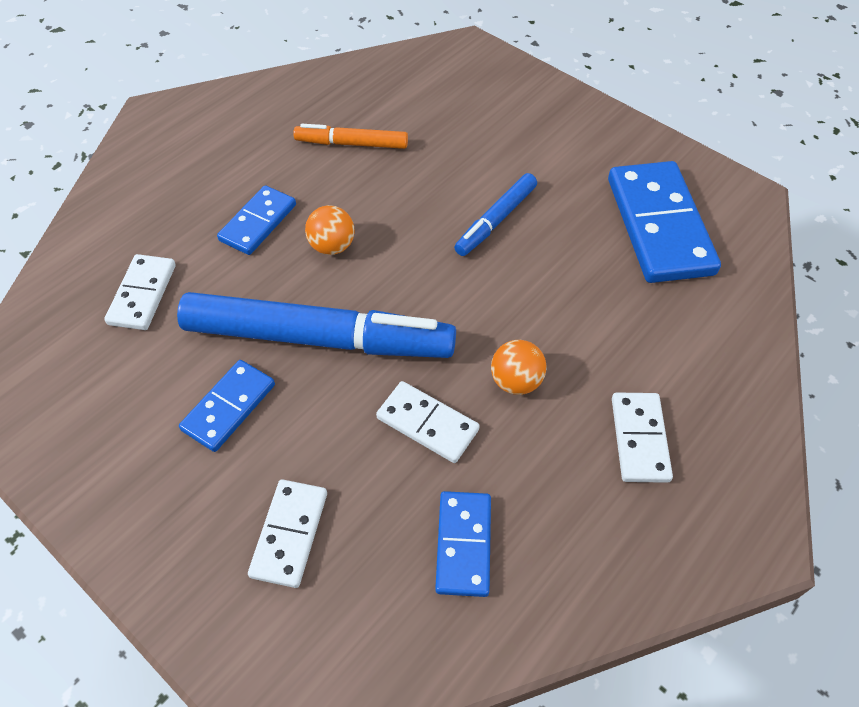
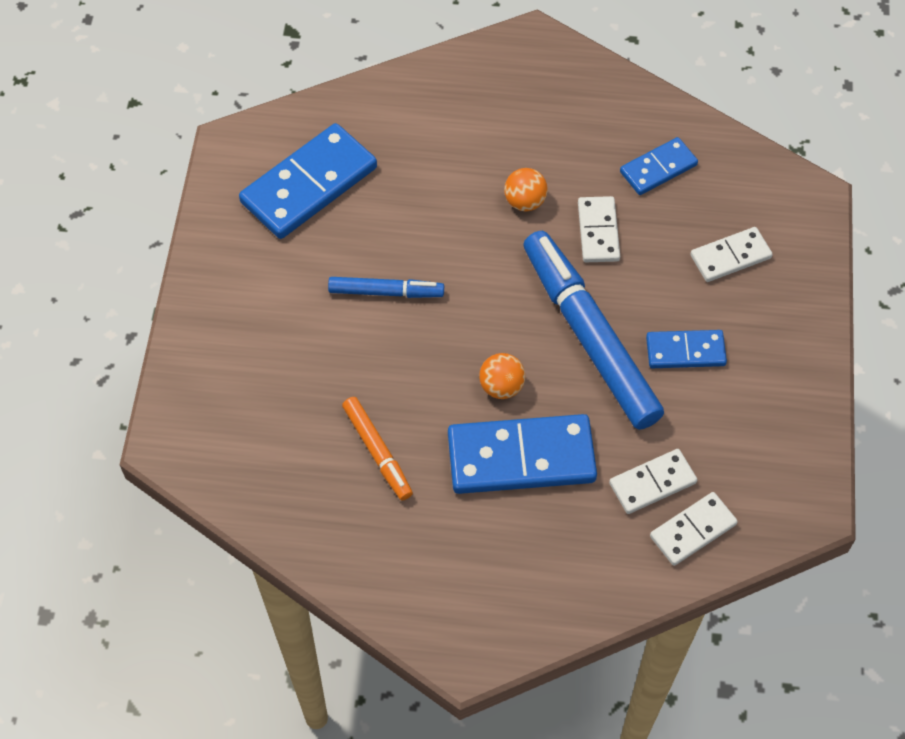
camera: 125 degrees left, 5 degrees up
blue domino [217,185,296,255] -> blue domino [448,414,597,494], size x1.79
white domino [612,393,673,483] -> white domino moved to [650,492,738,566]

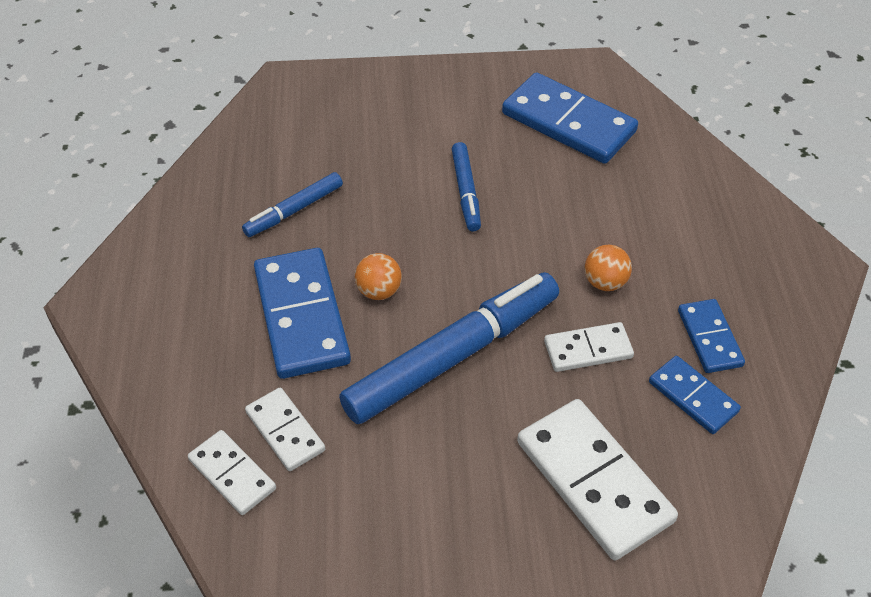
camera: 80 degrees right, 10 degrees down
orange marker [342,397,413,501] -> blue marker [242,172,343,237]
blue domino [646,330,727,368] -> blue domino moved to [678,299,745,373]
white domino [691,227,773,282] -> white domino [517,399,678,561], size x1.79

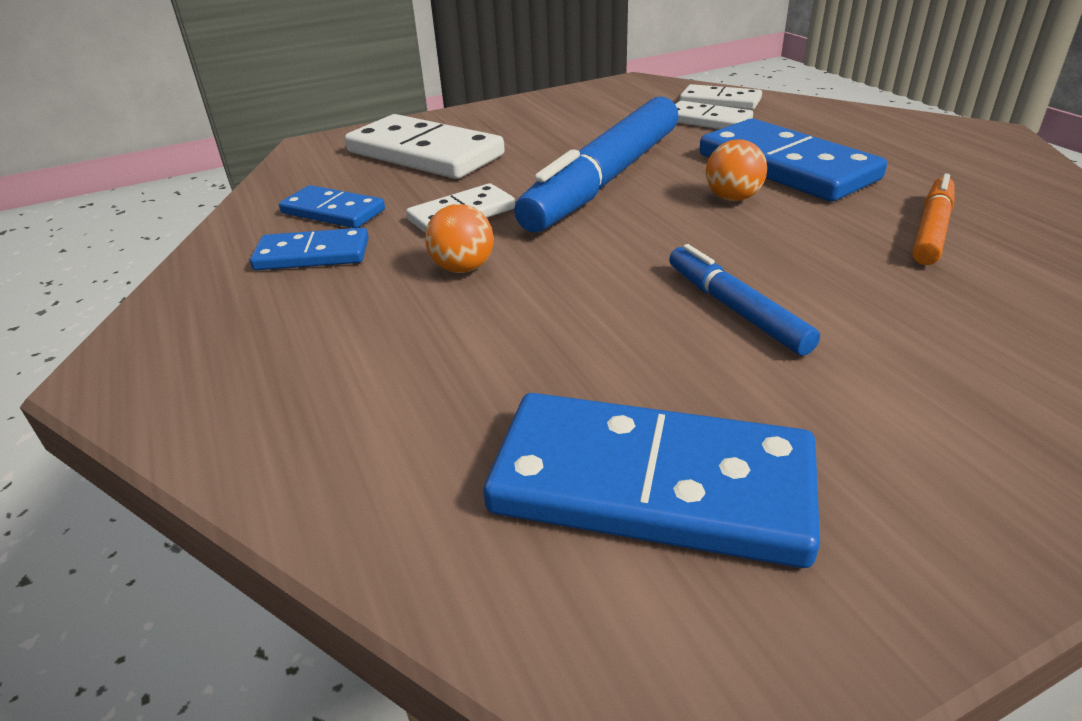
camera: 160 degrees right, 15 degrees down
blue marker [242,172,343,237] -> orange marker [912,174,954,265]
blue domino [678,299,745,373] -> blue domino turned 60 degrees counterclockwise [250,228,369,270]

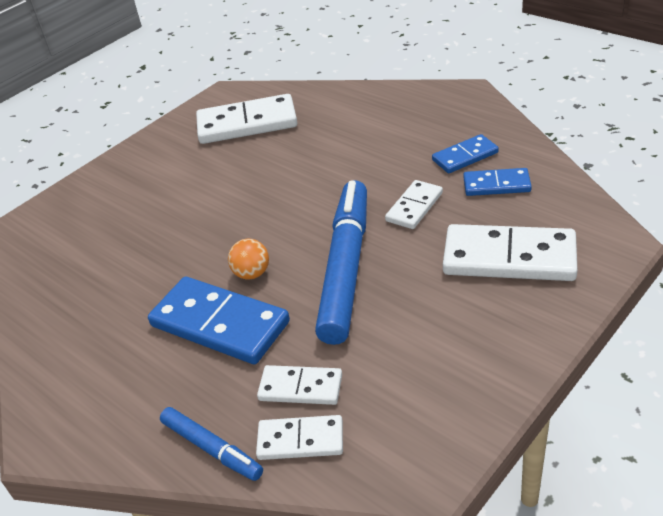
camera: 160 degrees right, 5 degrees up
orange ball [425,204,494,273] -> none
blue domino [483,393,820,568] -> white domino [196,94,297,144]
blue marker [669,244,820,356] -> blue marker moved to [160,407,263,481]
orange marker [912,174,954,265] -> none

